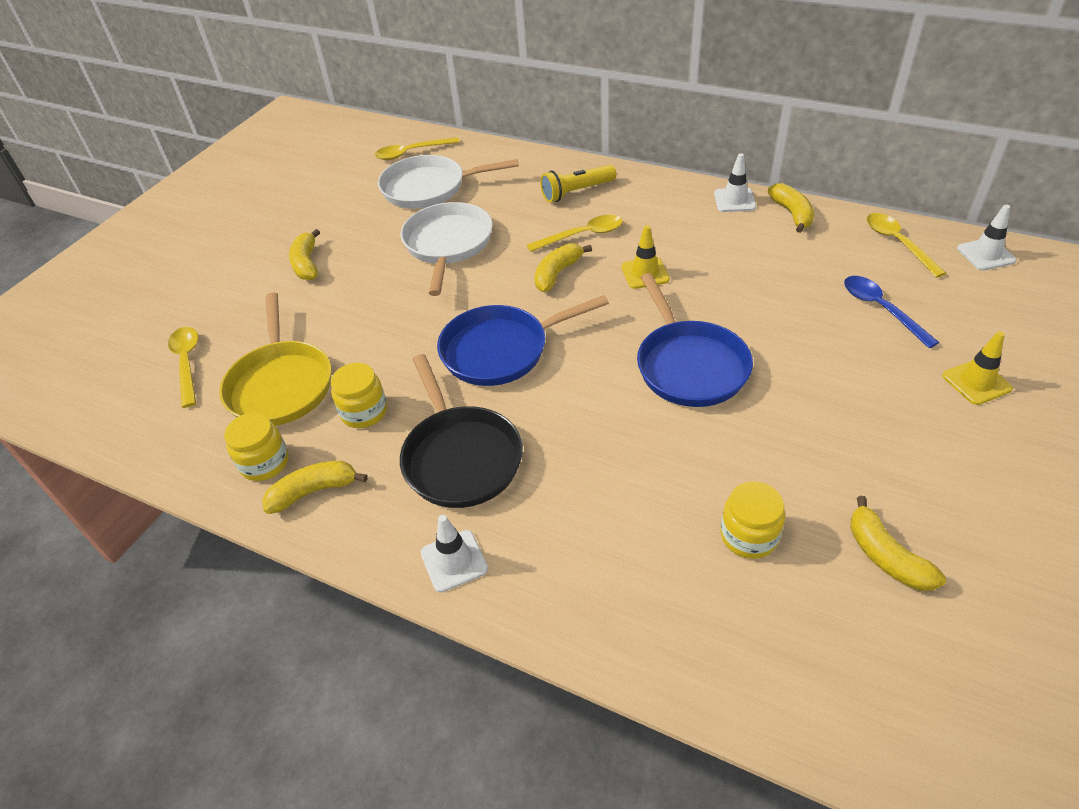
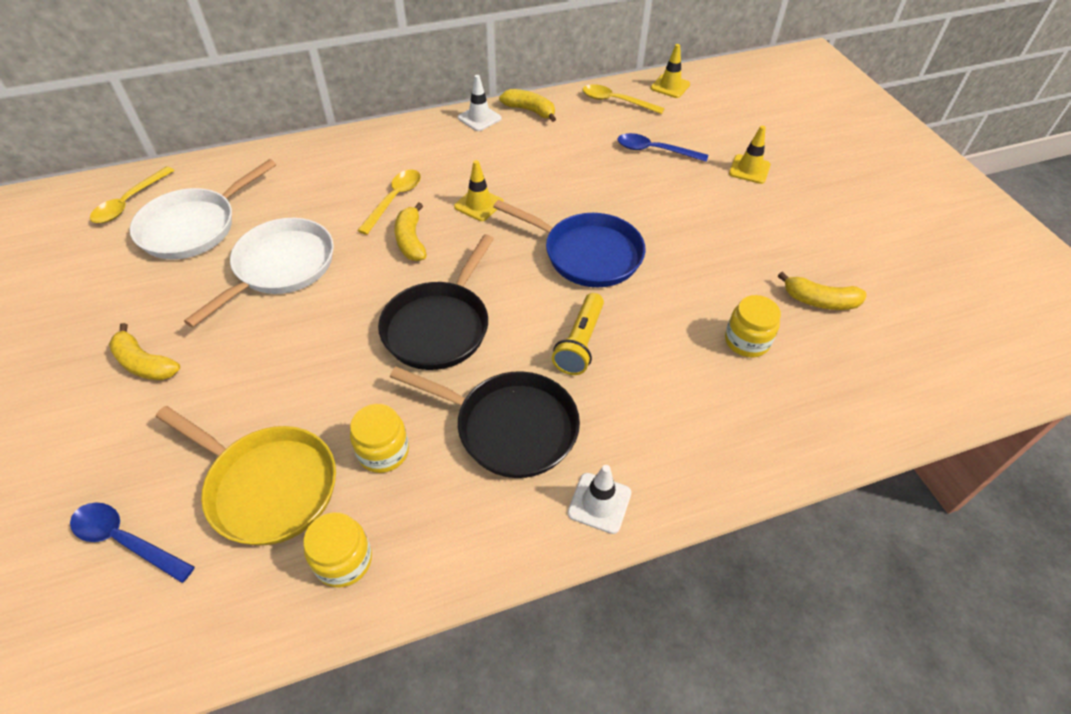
camera: 50 degrees left, 5 degrees up
yellow spoon [168,327,199,408] -> blue spoon [70,503,195,583]
yellow banana [262,461,368,514] -> none
white pan [400,202,493,296] -> white pan turned 75 degrees clockwise [184,218,334,327]
blue pan [437,295,609,386] -> black pan [378,235,494,370]
yellow flashlight [540,165,616,203] -> yellow flashlight moved to [552,293,604,375]
white traffic cone [957,205,1017,270] -> yellow traffic cone [651,44,690,98]

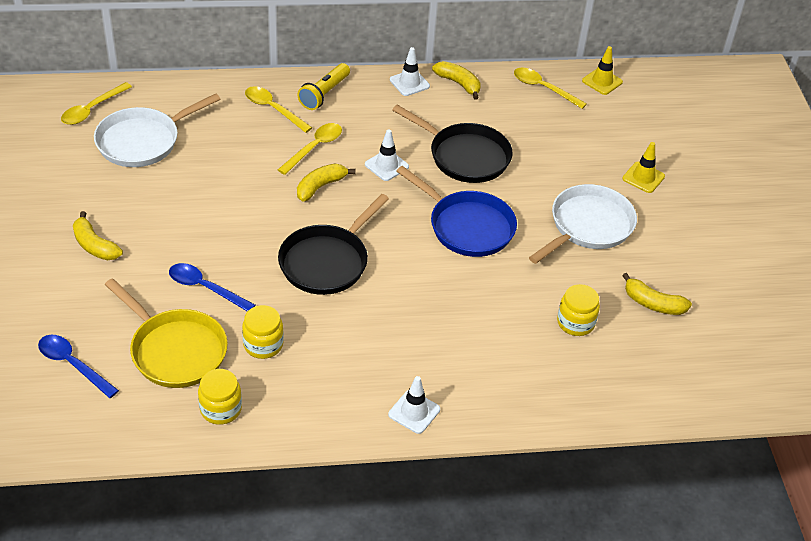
camera: 10 degrees right, 5 degrees down
white pan [184,218,334,327] -> white pan moved to [529,184,637,264]
black pan [390,367,580,478] -> black pan moved to [392,105,513,183]
yellow banana [394,203,427,261] -> yellow banana turned 45 degrees clockwise [297,164,356,201]
yellow traffic cone [454,160,504,221] -> white traffic cone [365,129,409,181]
yellow flashlight [552,293,604,375] -> yellow flashlight moved to [297,63,350,110]
blue spoon [618,133,708,162] -> blue spoon moved to [169,263,255,312]
none -> yellow spoon [245,86,312,133]

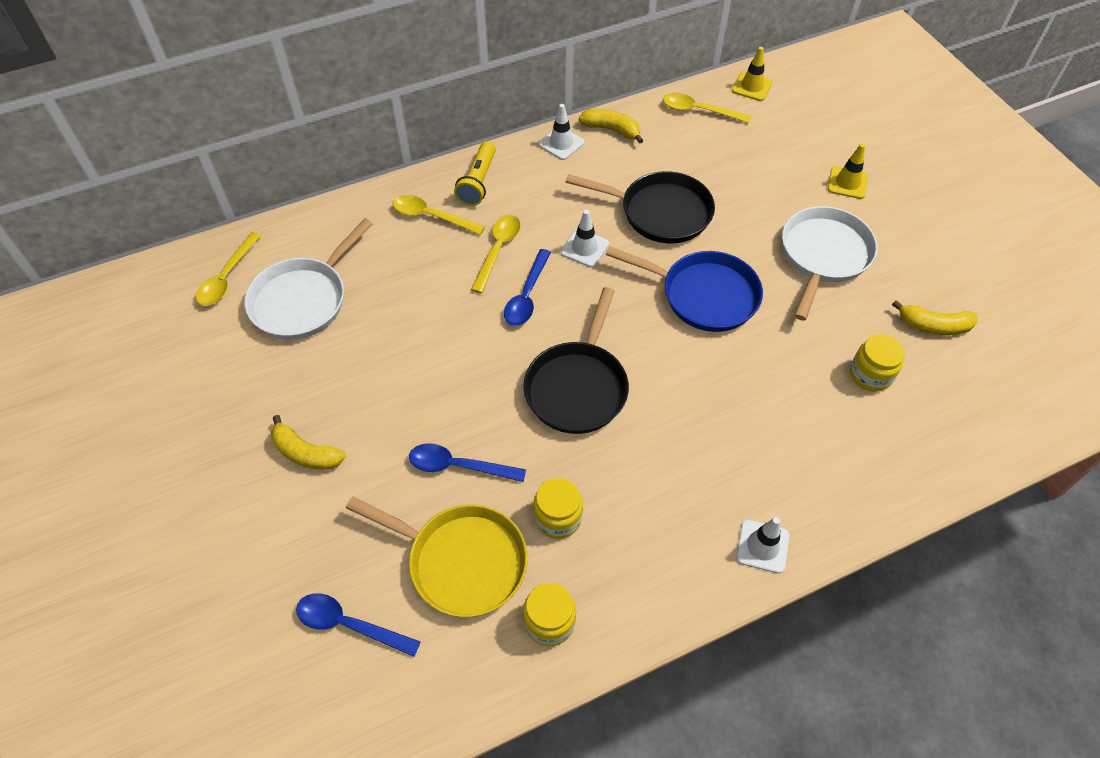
camera: 15 degrees left, 10 degrees up
yellow banana [297,164,356,201] -> blue spoon [504,249,551,326]

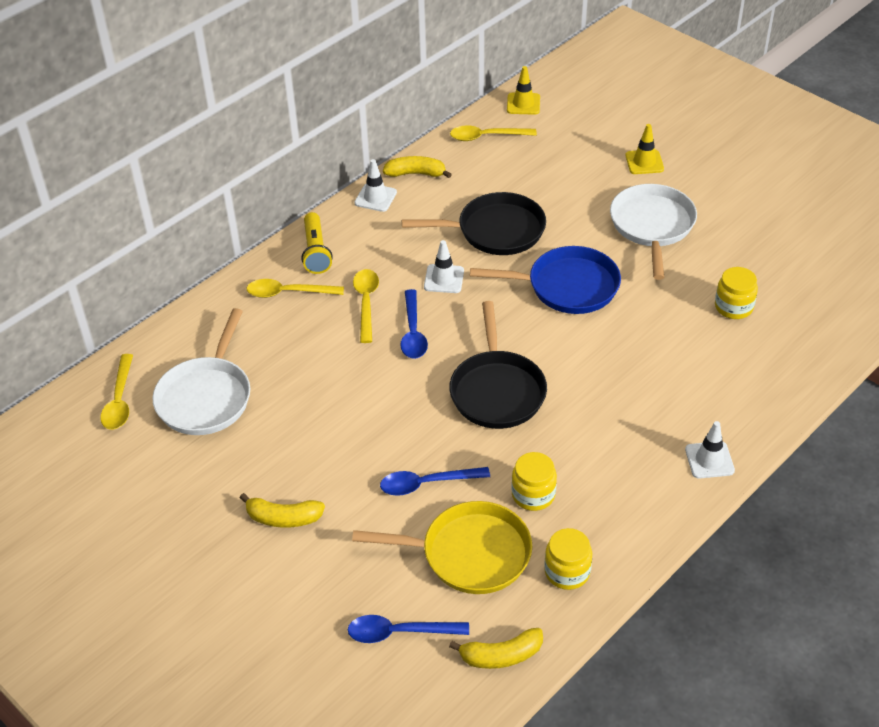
camera: 20 degrees left, 10 degrees down
yellow banana [892,300,977,335] -> yellow banana moved to [449,628,543,669]

